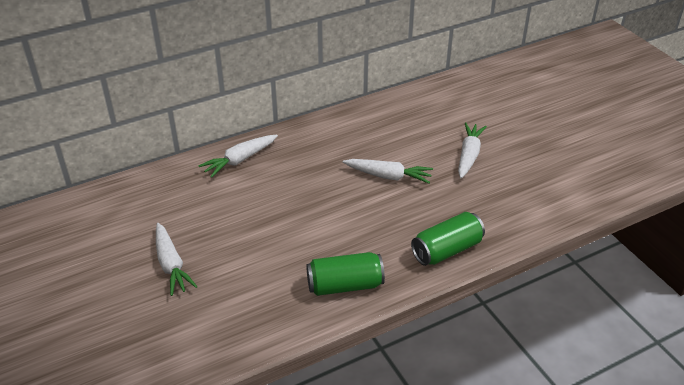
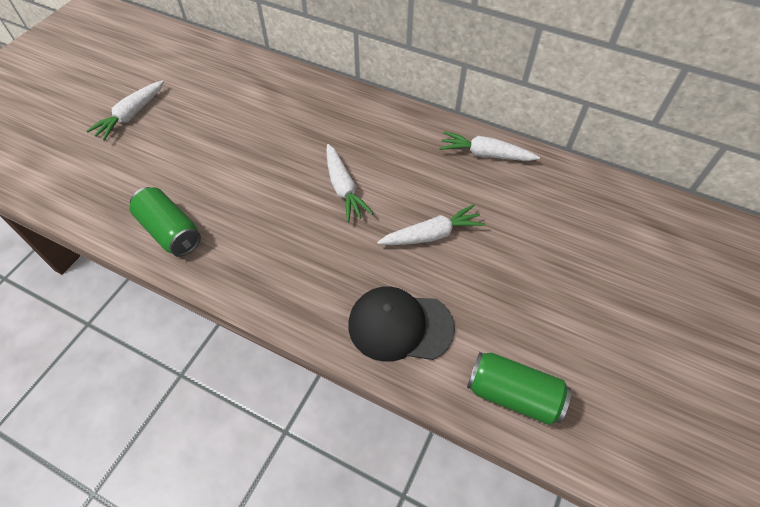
camera: 55 degrees right, 15 degrees up
white carrot [198,135,278,178] -> white carrot moved to [440,131,540,161]
green can [411,212,485,266] -> green can moved to [467,352,572,425]
none -> black cap [348,286,455,362]

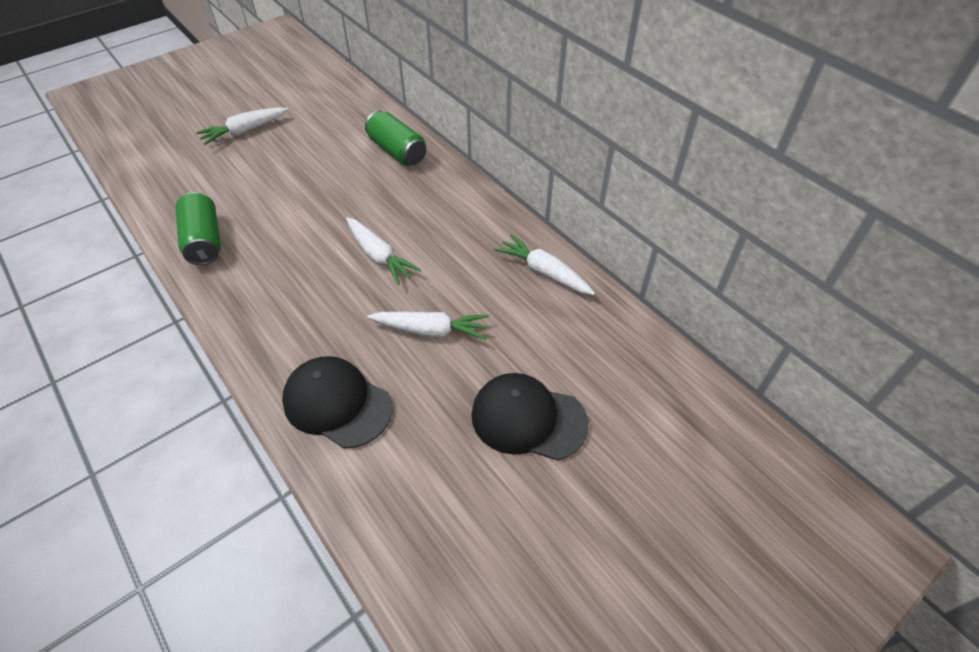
camera: 25 degrees right, 5 degrees down
white carrot [326,144,374,222] -> white carrot turned 45 degrees counterclockwise [346,217,421,285]
green can [467,352,572,425] -> green can moved to [365,111,426,166]
none -> black cap [471,373,589,460]

